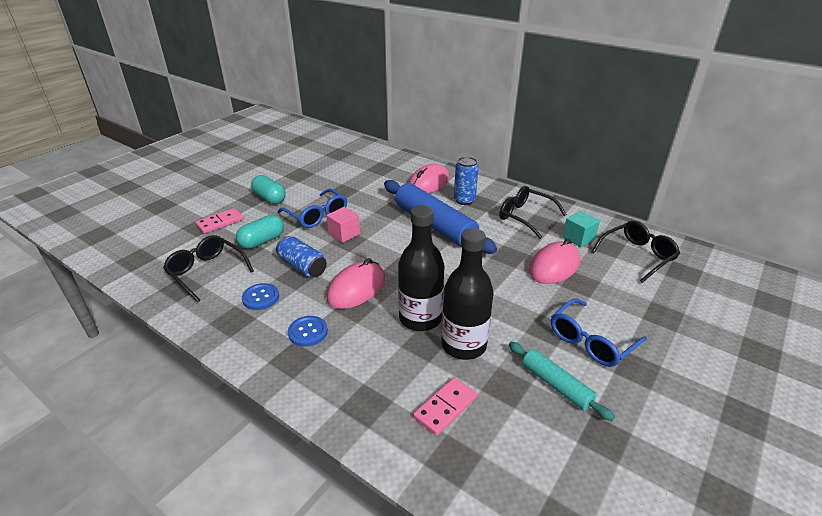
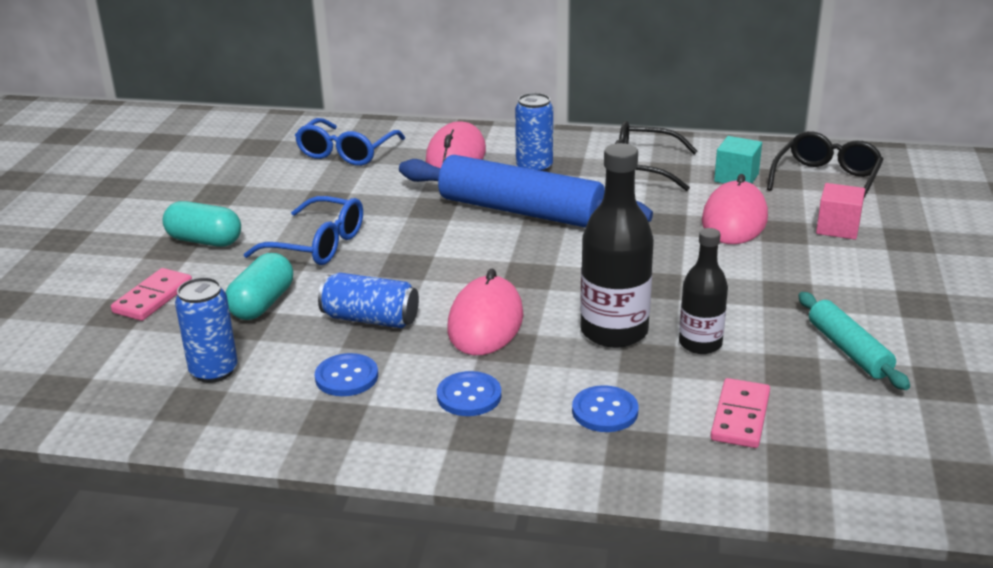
camera: 25 degrees left, 5 degrees down
black glasses [163,235,254,302] -> blue can [175,277,238,383]
pink cube [326,207,360,243] -> pink cube moved to [816,183,865,240]
black bottle [441,228,494,360] -> black bottle [679,228,728,354], size x0.63
turquoise rolling pin [509,342,615,421] -> turquoise rolling pin turned 45 degrees clockwise [798,292,910,390]
blue glasses [551,298,647,367] -> blue glasses moved to [295,118,405,166]
none -> blue button [572,385,638,432]

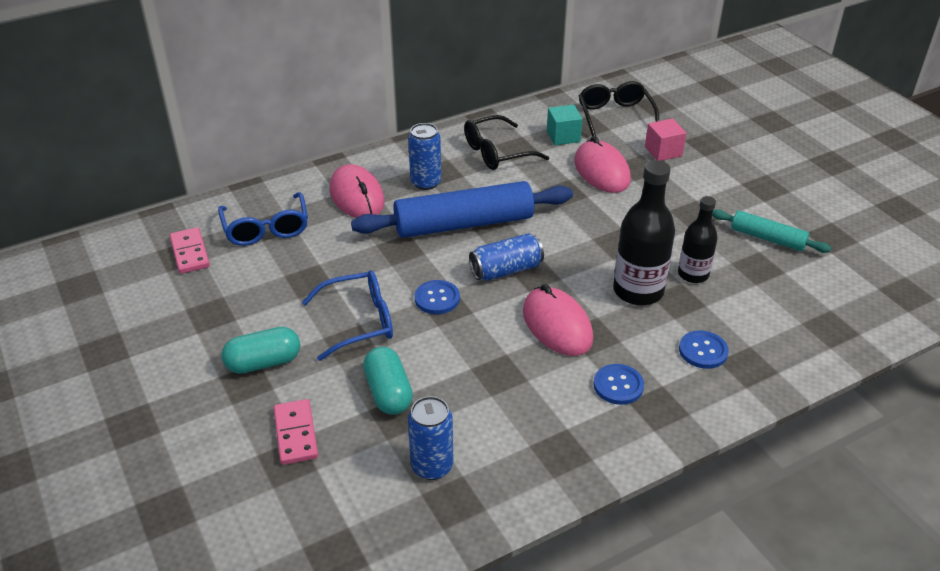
camera: 40 degrees left, 10 degrees up
blue button [315,353,378,396] -> blue button moved to [414,280,460,314]
blue can [318,273,419,328] -> blue can moved to [469,233,544,281]
pink domino [711,378,770,448] -> pink domino moved to [170,227,210,274]

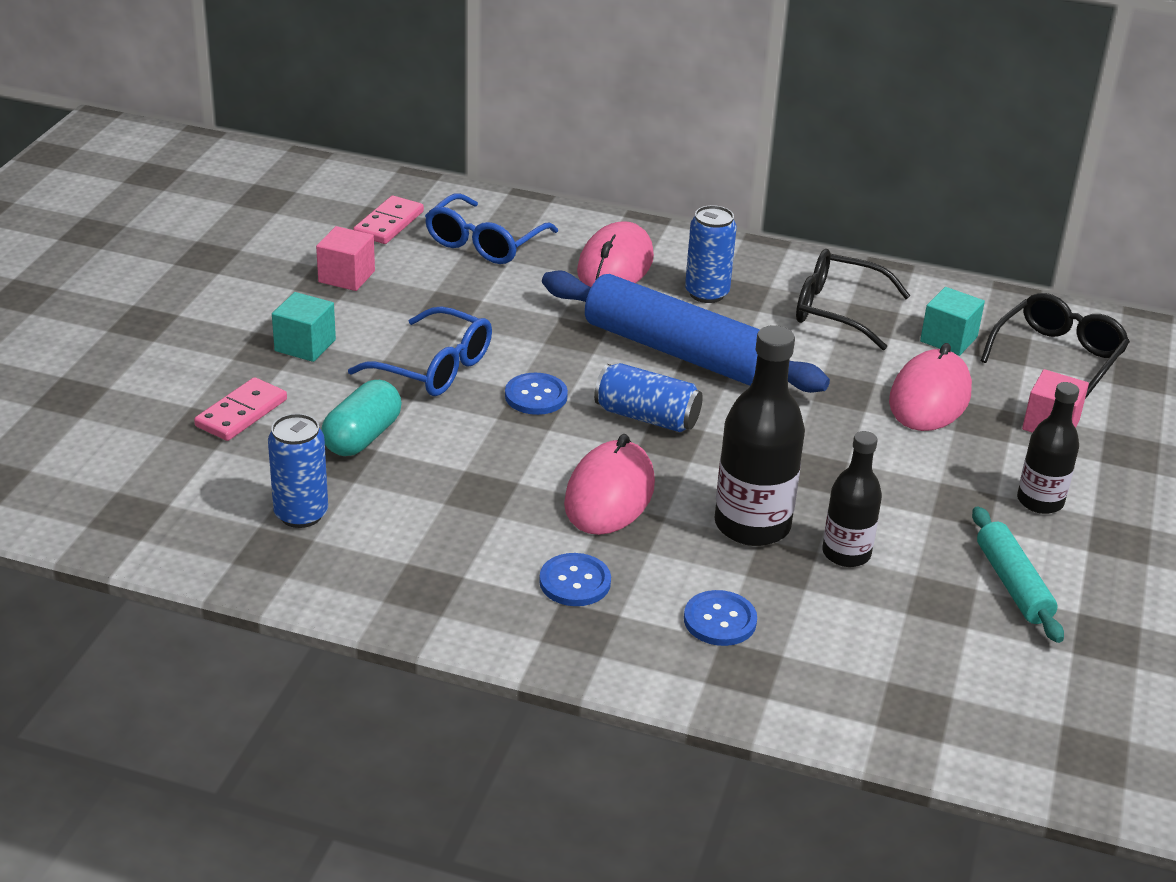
camera: 45 degrees right, 5 degrees down
turquoise capsule [222,327,300,374] -> turquoise cube [272,292,336,362]
none -> pink cube [316,226,375,291]
none -> black bottle [1017,382,1079,514]

